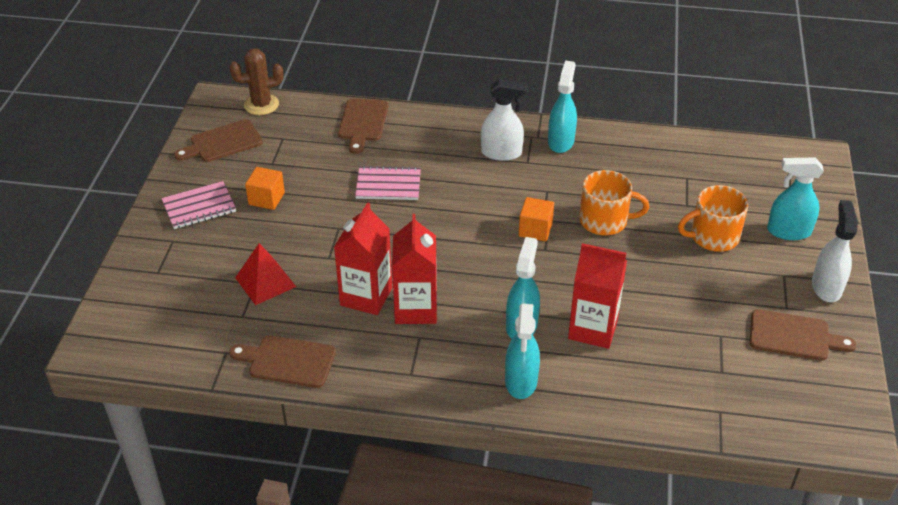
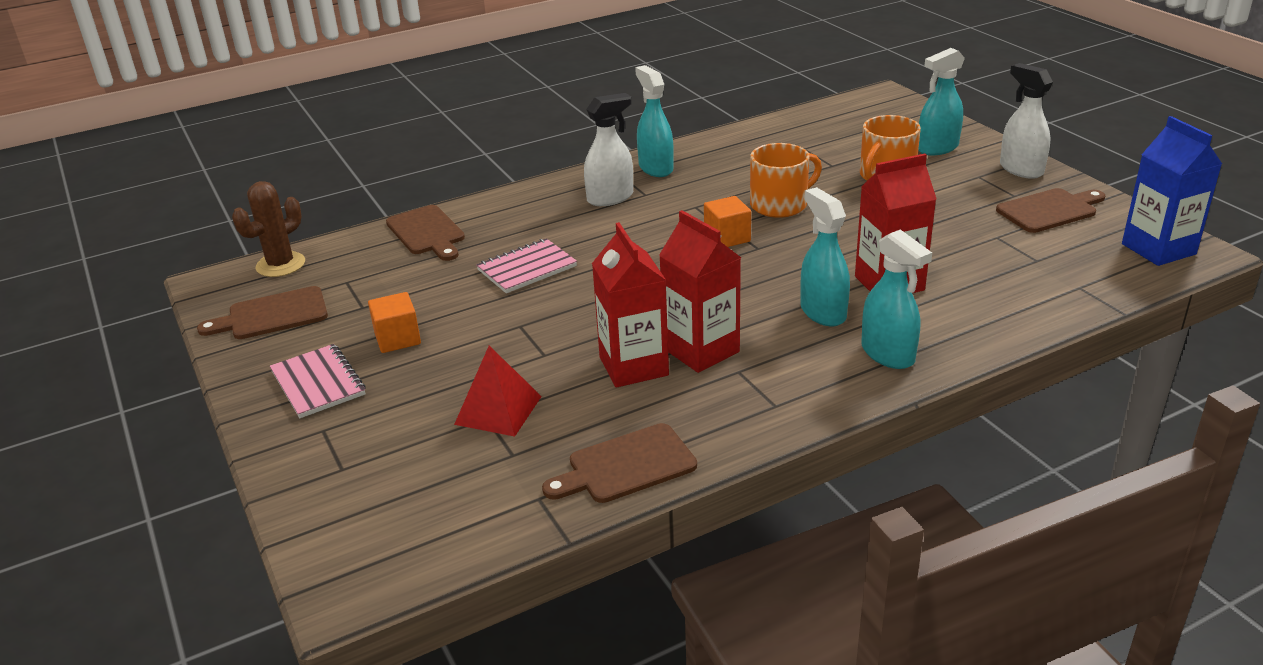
camera: 35 degrees left, 10 degrees down
pink notebook [161,181,236,229] -> pink notebook turned 60 degrees counterclockwise [270,344,366,418]
brown cutting board [174,119,263,162] -> brown cutting board turned 45 degrees clockwise [197,286,328,339]
none -> blue carton [1122,116,1222,266]

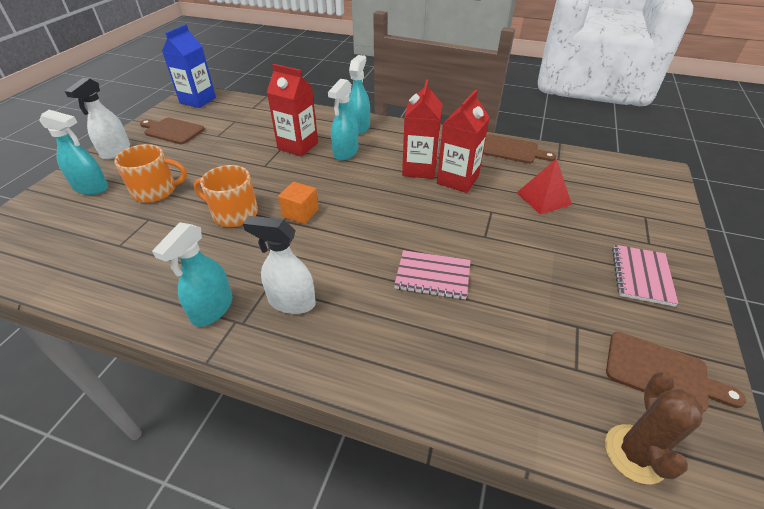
camera: 135 degrees left, 10 degrees up
brown cactus [232,181,305,277] -> brown cactus turned 75 degrees counterclockwise [605,372,704,484]
orange cube [368,292,421,353] -> none
brown cutting board [386,205,465,261] -> none

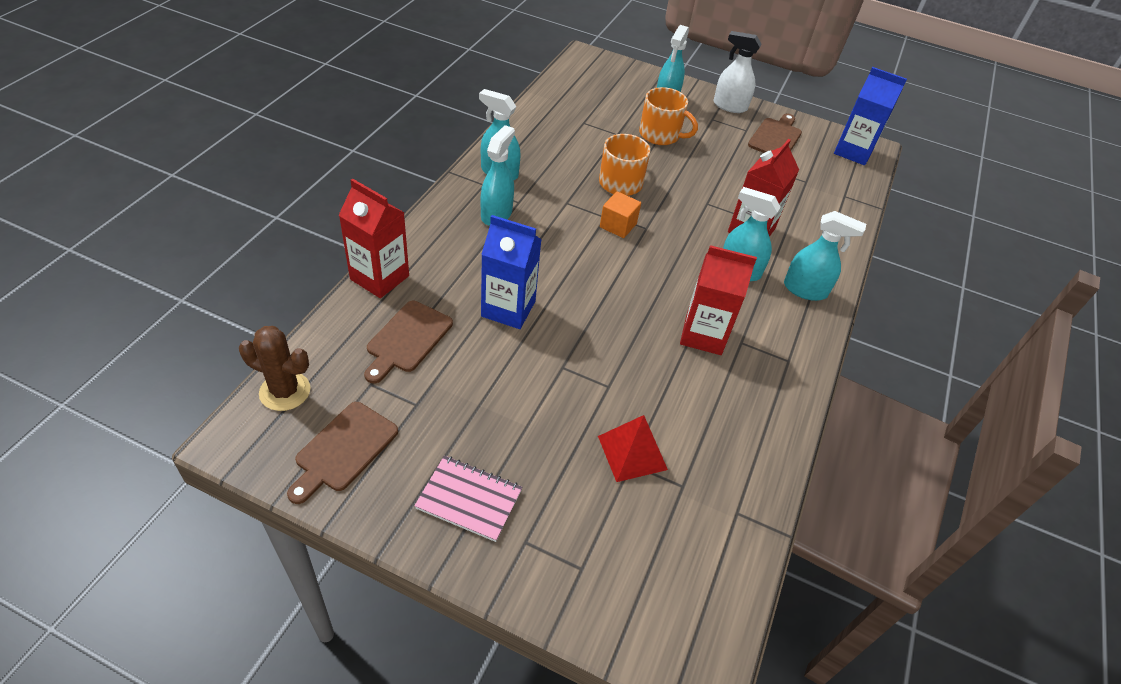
camera: 90 degrees right, 5 degrees up
orange mug [114,144,187,203] -> orange mug turned 60 degrees counterclockwise [639,87,698,145]
white spray bottle [243,216,316,314] -> turquoise spray bottle [480,125,515,226]
pink notebook [394,250,471,300] -> blue carton [481,215,542,329]
red carton [437,90,490,193] -> red carton moved to [339,179,409,298]
brown cutting board [483,134,556,164] -> brown cutting board moved to [364,301,453,383]

